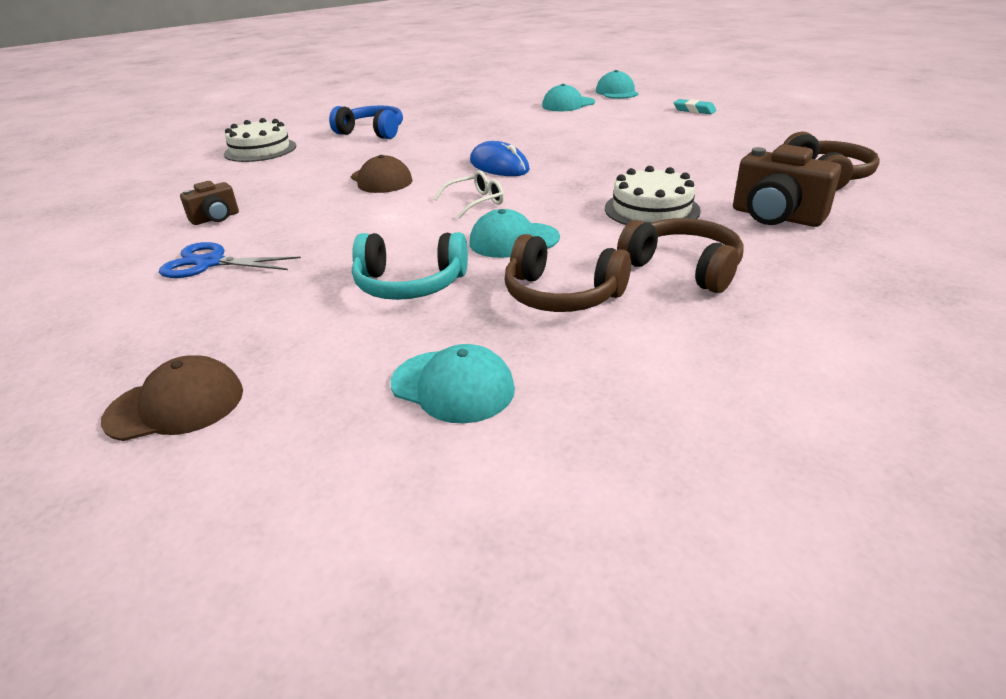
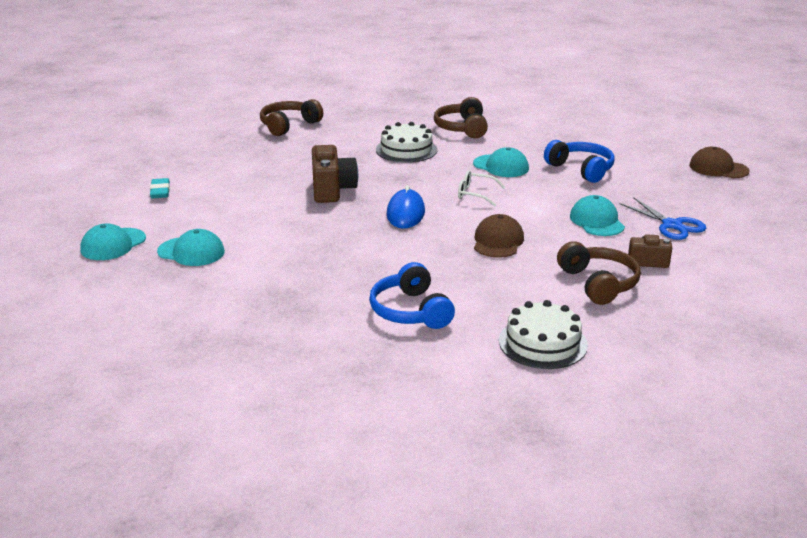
camera: 135 degrees left, 5 degrees down
turquoise headphones [352,232,468,300] -> blue headphones [544,140,615,183]
turquoise cap [391,344,515,423] -> turquoise cap moved to [570,195,625,236]
brown headphones [505,234,631,312] -> brown headphones moved to [557,241,641,305]
brown camera [733,144,841,227] -> brown camera moved to [312,145,358,203]

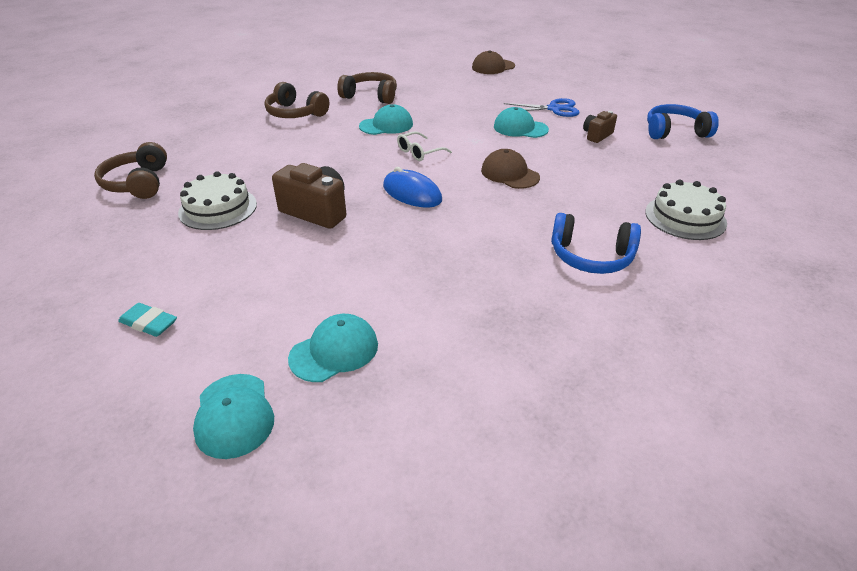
camera: 55 degrees left, 10 degrees up
white cake [376,122,437,163] -> white cake moved to [178,171,257,230]
blue headphones [544,140,615,183] -> blue headphones moved to [647,104,719,139]
brown headphones [557,241,641,305] -> brown headphones moved to [337,72,397,104]

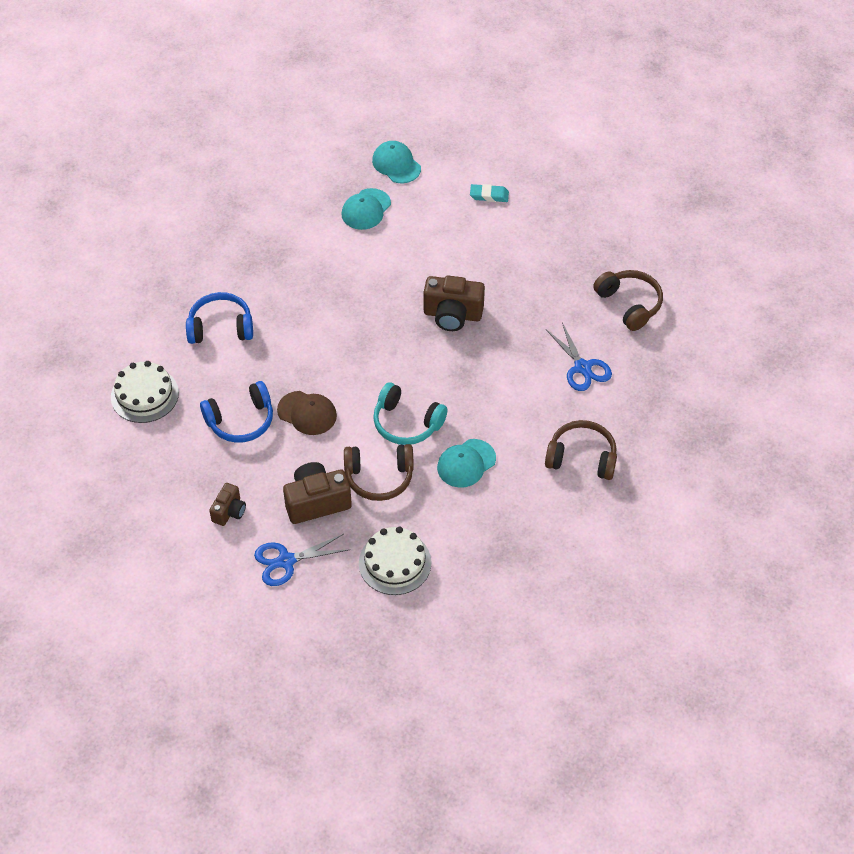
camera: 160 degrees right, 15 degrees up
white cake [178,171,257,230] -> white cake moved to [359,526,431,595]
brown headphones [337,72,397,104] -> brown headphones moved to [344,444,414,501]
blue mouse [383,167,442,208] -> none
white glasses [397,131,452,161] -> turquoise headphones [373,382,448,445]
brown cap [472,51,515,74] -> none
turquoise cap [494,107,549,138] -> brown camera [283,462,352,524]
blue headphones [647,104,719,139] -> blue headphones moved to [200,381,273,443]
none -> blue scissors [546,323,612,391]

